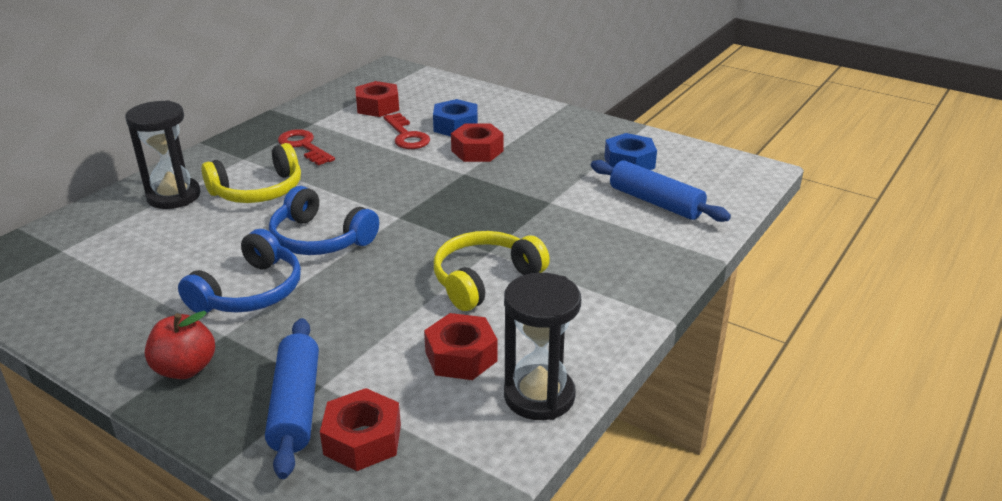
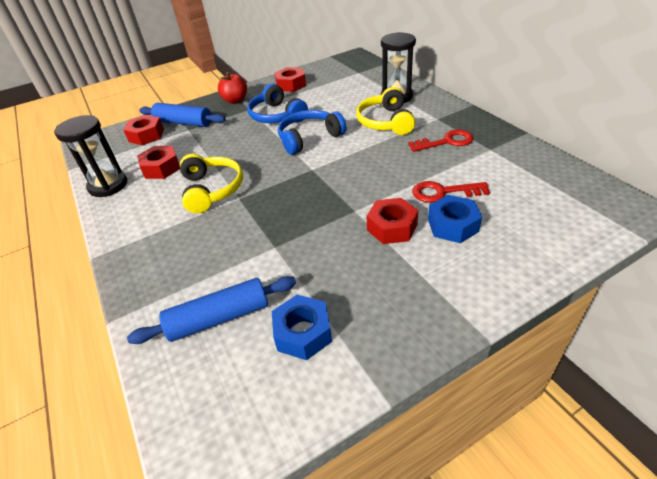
camera: 120 degrees right, 10 degrees up
red nut [355,81,399,117] -> red nut moved to [274,67,306,92]

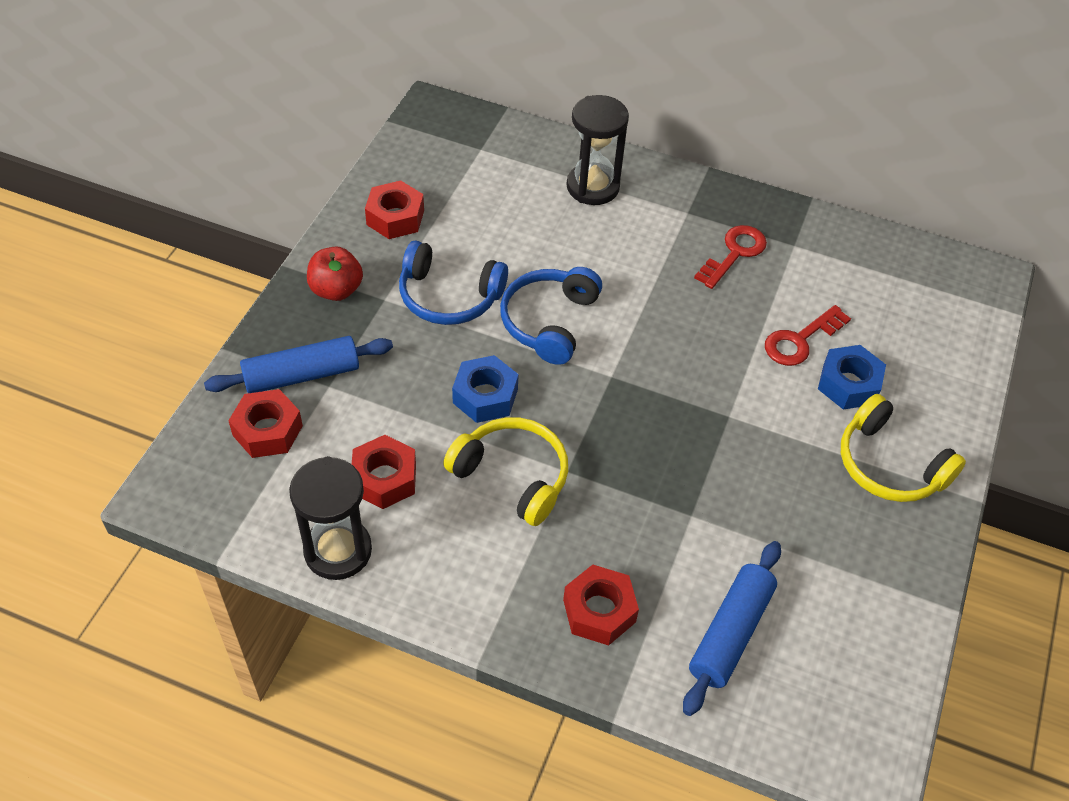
camera: 45 degrees left, 10 degrees up
blue nut [272,295,332,360] -> blue nut moved to [452,355,519,423]
yellow headphones [356,87,415,135] -> yellow headphones moved to [841,394,966,502]
red nut [367,198,418,244] -> red nut moved to [563,565,639,646]

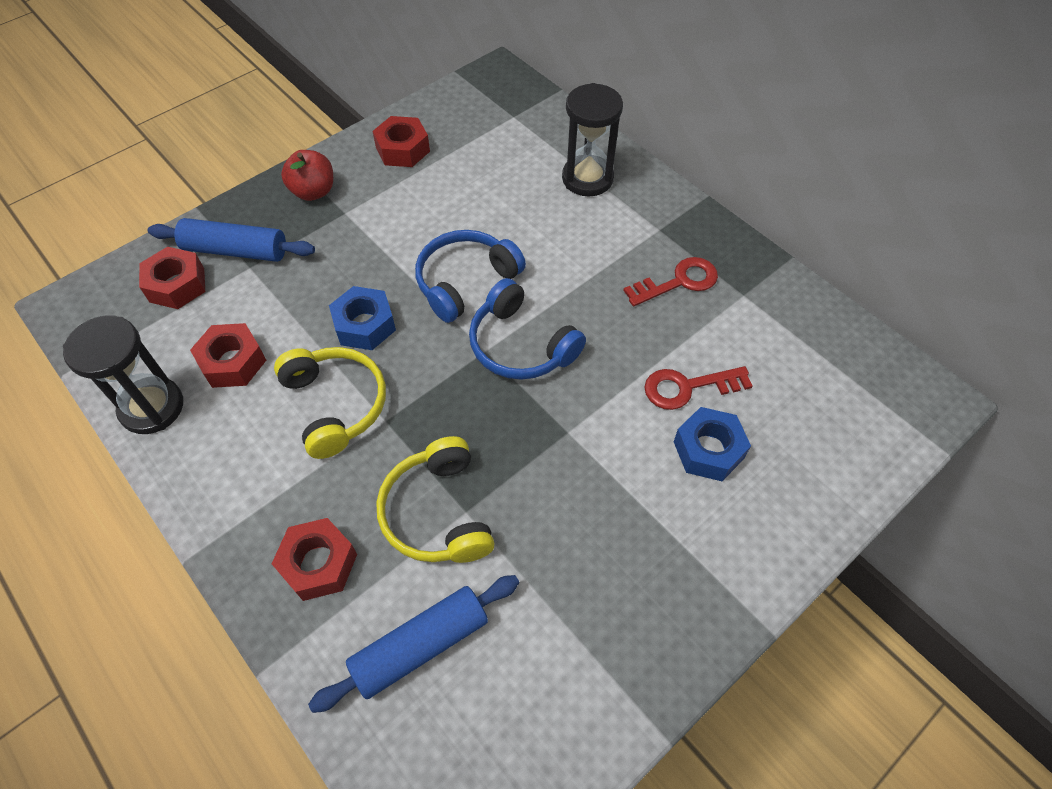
camera: 30 degrees right, 5 degrees up
blue headphones [399,240,508,325] -> blue headphones moved to [469,278,586,380]
yellow headphones [841,394,966,502] -> yellow headphones moved to [376,436,495,563]

